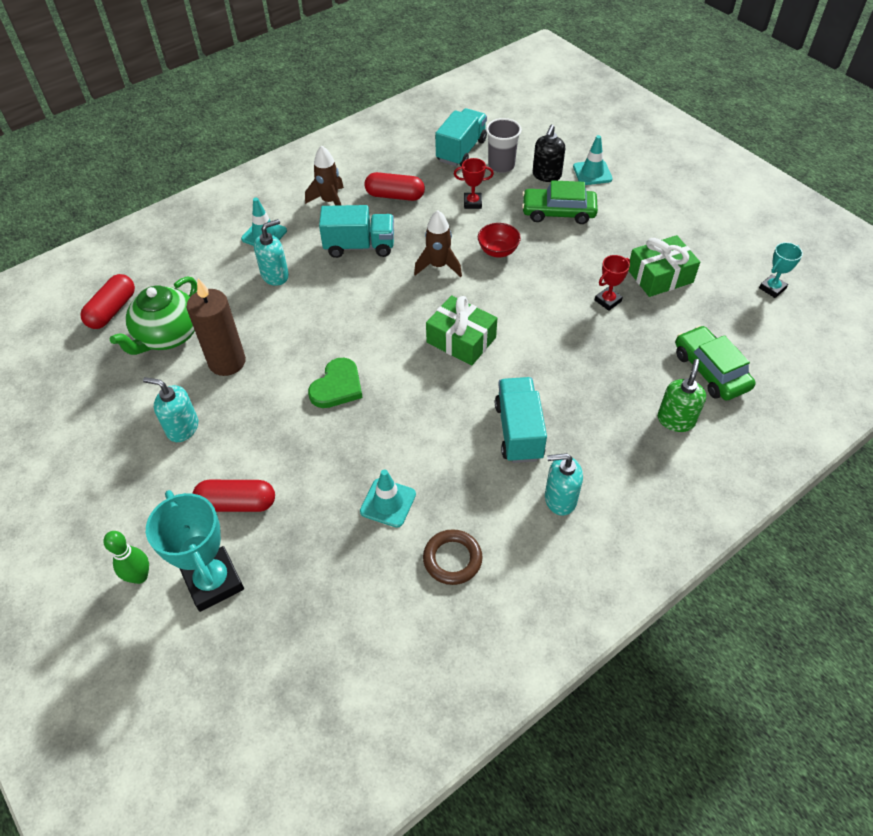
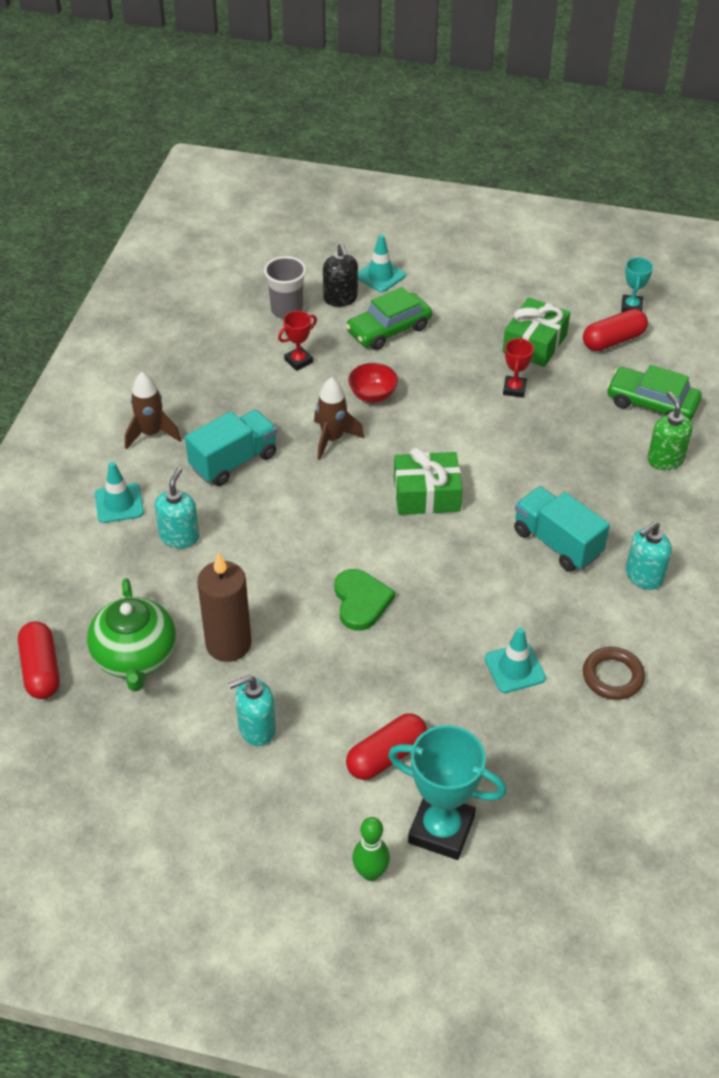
camera: 40 degrees left, 5 degrees down
red capsule [364,172,425,201] -> red capsule moved to [583,309,648,351]
turquoise truck [435,108,487,166] -> none

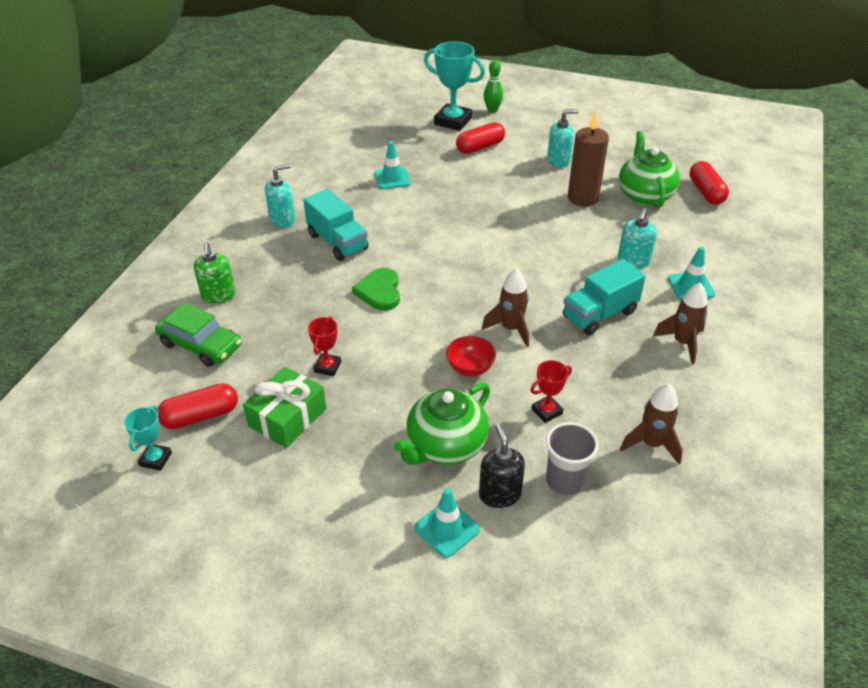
camera: 175 degrees left, 5 degrees down
green heart [334,569,395,631] -> green heart moved to [352,268,400,311]
green car [346,287,432,350] -> green teapot [394,383,490,465]
green gift [394,447,462,515] -> none
brown ring [583,647,645,700] -> none
none -> brown rocket [620,383,683,464]

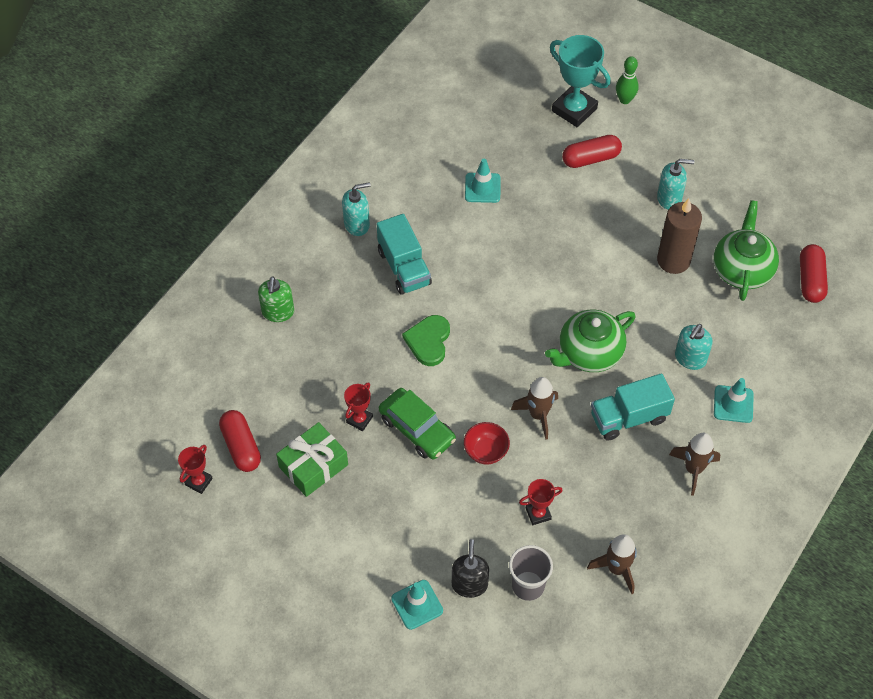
camera: 15 degrees right, 15 degrees up
turquoise trophy [124,406,172,471] -> red trophy [178,445,213,494]
green car [155,303,242,367] -> green car moved to [379,388,456,459]
red capsule [158,383,238,429] -> red capsule turned 75 degrees clockwise [219,410,261,472]
green teapot [394,383,490,465] -> green teapot moved to [545,310,636,372]

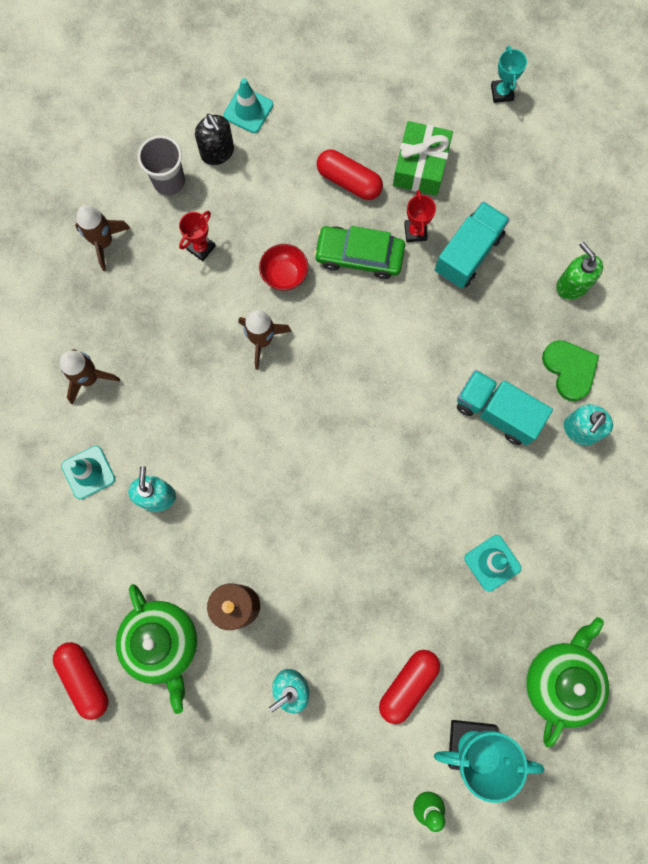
camera: 145 degrees right, 20 degrees up
red trophy [178,445,213,494] -> turquoise trophy [491,46,527,103]
red capsule [219,410,261,472] -> red capsule moved to [317,149,383,200]
green heart [402,315,450,366] -> green heart moved to [542,340,599,401]
green teapot [545,310,636,372] -> green teapot moved to [526,617,609,747]
turquoise truck [591,373,675,440] -> turquoise truck moved to [435,201,510,289]

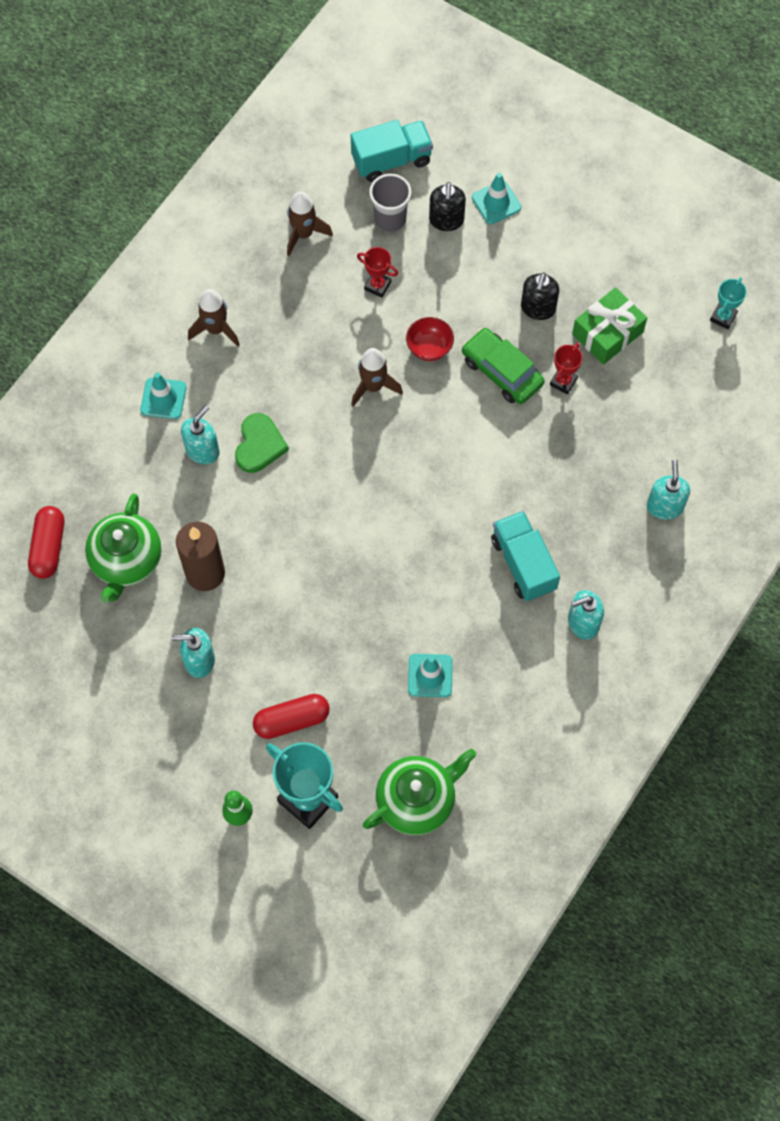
camera: 35 degrees right, 10 degrees down
red trophy [179,211,216,261] -> red trophy turned 45 degrees clockwise [357,247,398,297]
red capsule [317,149,383,200] -> black soap dispenser [521,272,559,320]
turquoise truck [435,201,510,289] -> turquoise truck moved to [351,120,433,182]
green heart [542,340,599,401] -> green heart moved to [235,413,289,473]
green soap dispenser [556,242,603,300] -> turquoise soap dispenser [647,460,690,520]

